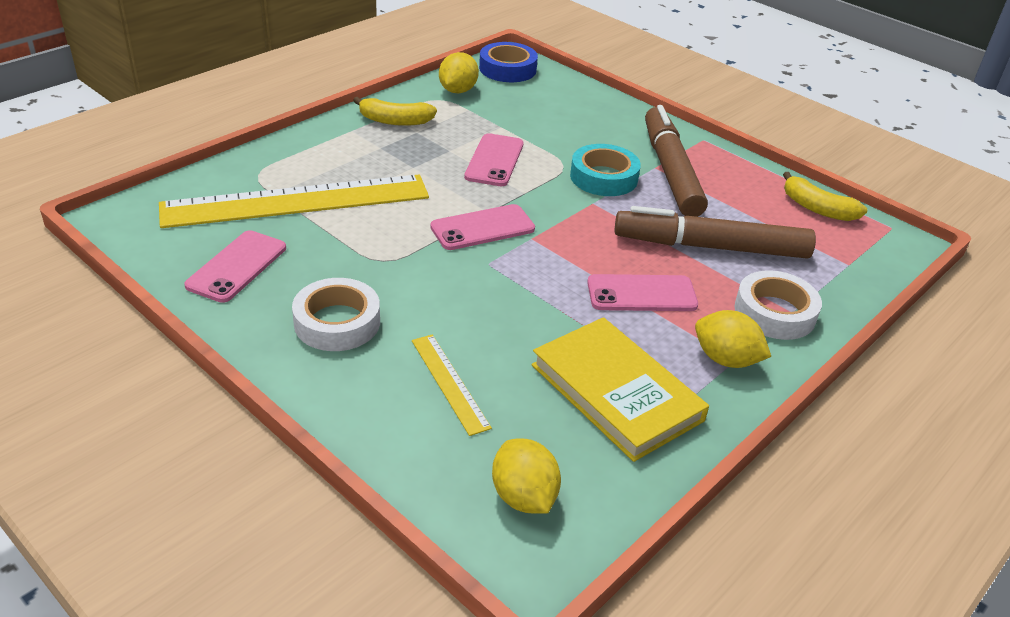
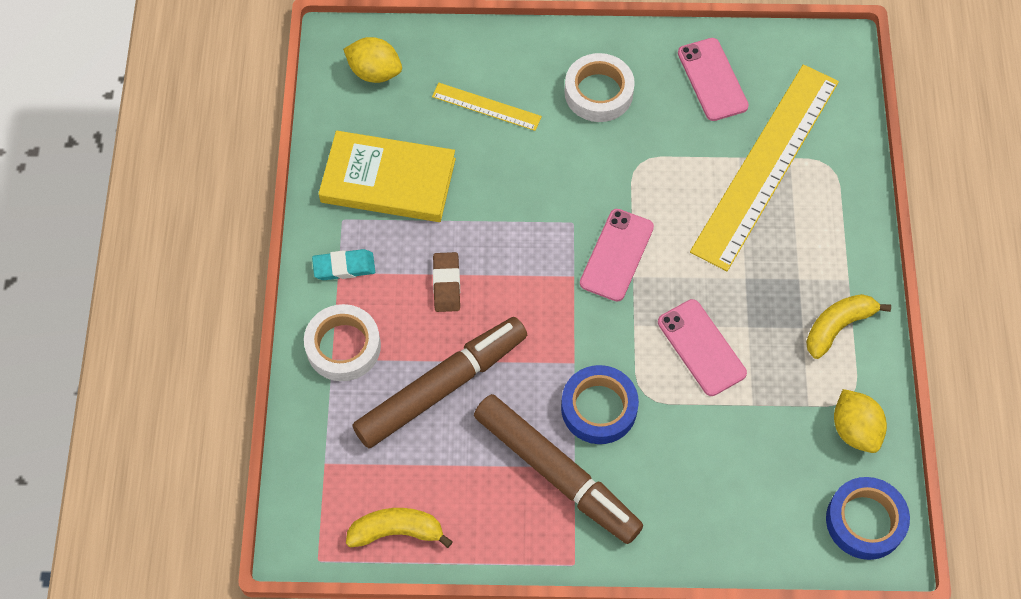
camera: 140 degrees right, 25 degrees up
turquoise tape [570,144,641,196] -> blue tape [561,365,639,444]
pink phone [587,274,698,311] -> brown eraser [433,252,460,312]
yellow lemon [695,310,771,368] -> turquoise eraser [312,249,375,280]

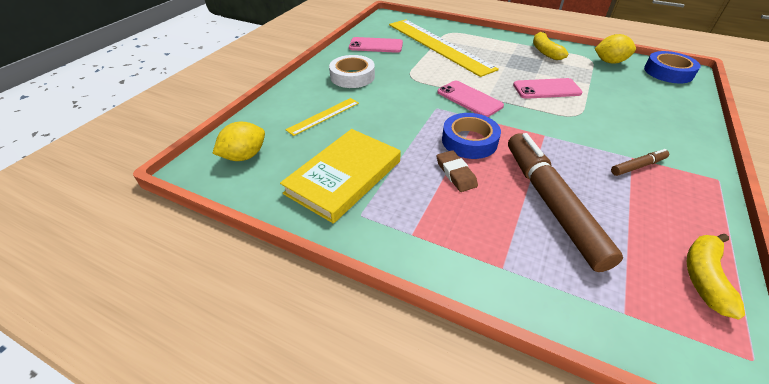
camera: 65 degrees left, 20 degrees down
white tape [304,304,381,381] -> none
turquoise eraser [312,249,375,280] -> none
brown eraser [433,252,460,312] -> brown eraser turned 45 degrees clockwise [437,150,478,192]
brown marker [474,394,643,544] -> brown marker [611,149,669,176], size x0.44
blue tape [561,365,639,444] -> blue tape moved to [442,113,501,159]

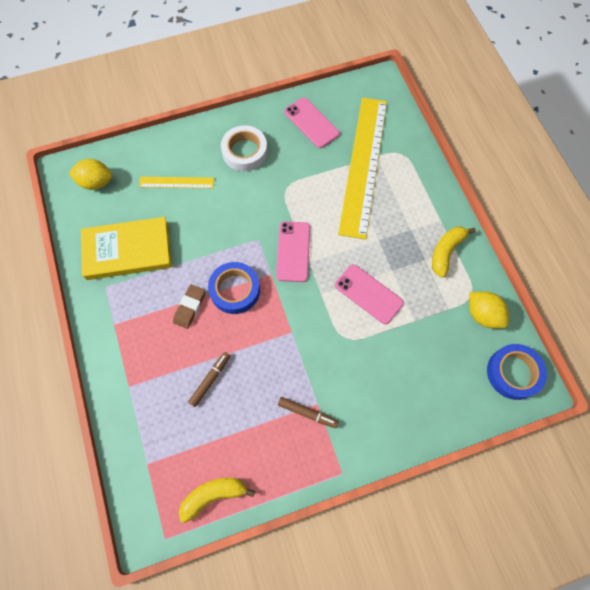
camera: 45 degrees right, 25 degrees up
brown marker [508,133,623,272] -> brown marker [188,352,230,407], size x0.44

